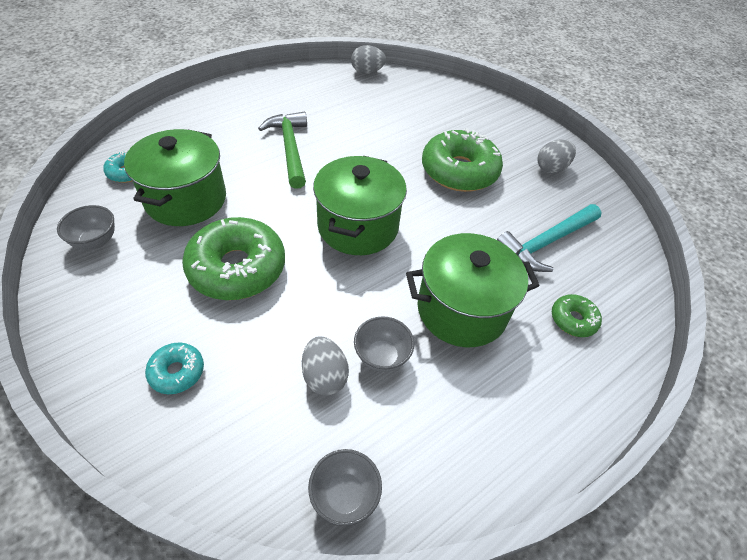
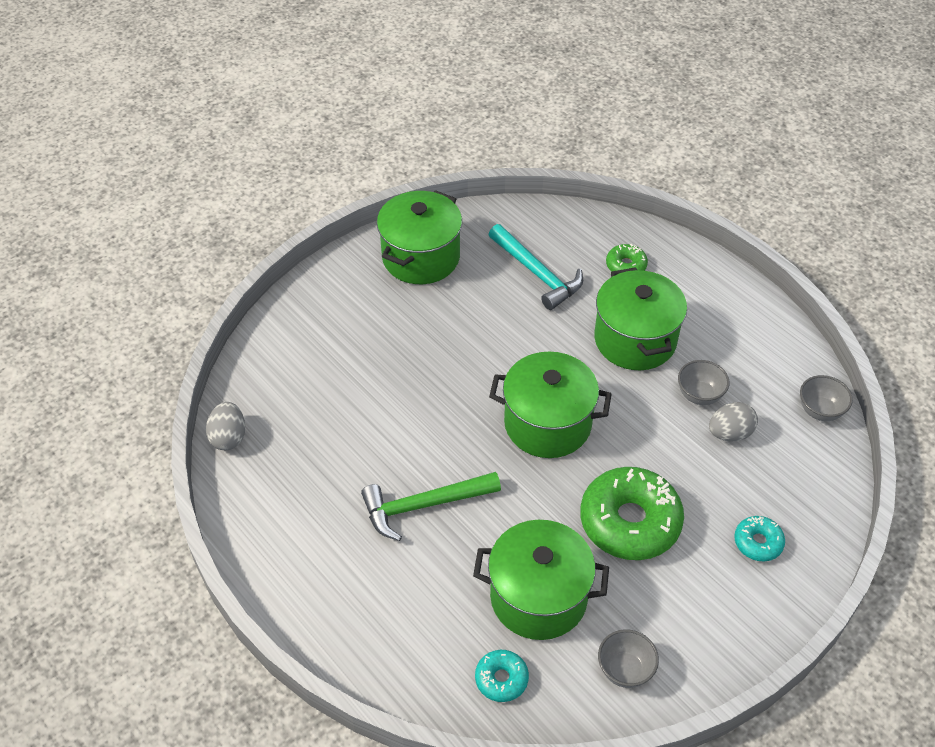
camera: 90 degrees left, 0 degrees up
green donut [422,128,503,192] -> none
grey egg [538,139,576,173] -> green pot [377,190,462,284]

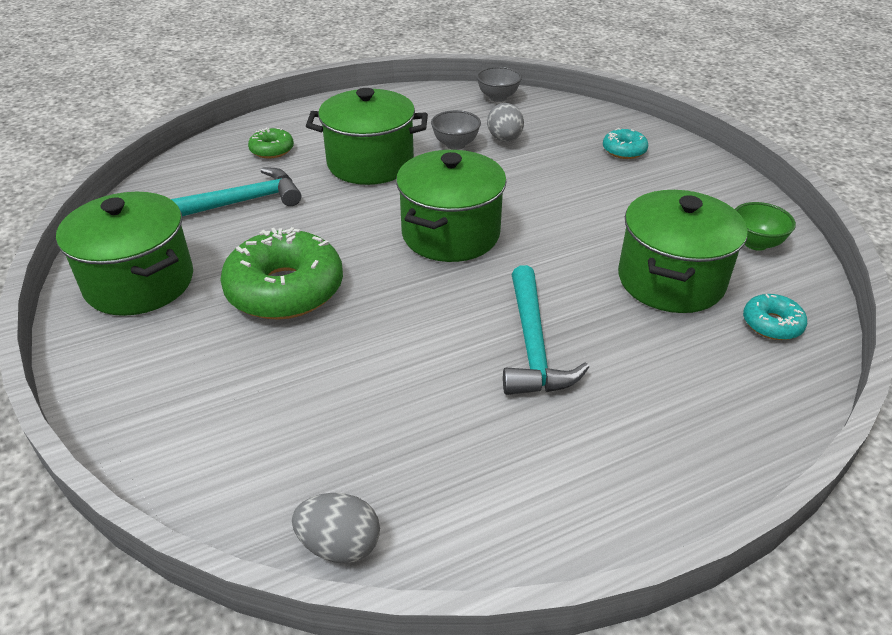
camera: 75 degrees left, 10 degrees down
green hammer [361,472,501,541] -> turquoise hammer [503,265,589,395]
green donut [580,467,684,560] -> green donut moved to [220,227,343,320]
grey bowl [598,629,659,688] -> green bowl [735,202,796,251]

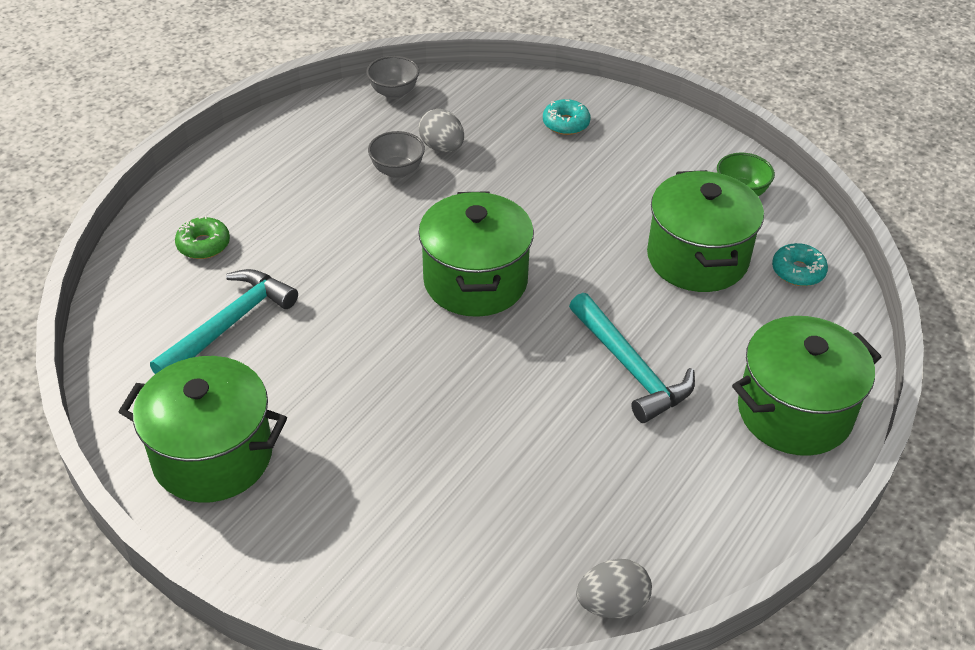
camera: 30 degrees left, 5 degrees up
green donut [220,227,343,320] -> none
green pot [306,88,428,185] -> green pot moved to [732,316,881,456]

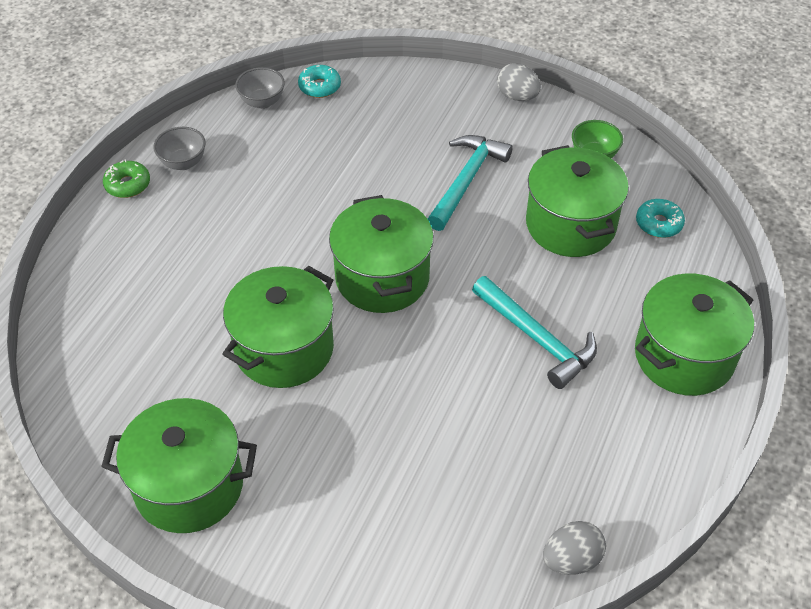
camera: 10 degrees left, 5 degrees up
turquoise hammer [150,269,298,374] -> turquoise hammer moved to [428,135,513,231]
green donut [175,216,230,259] -> green donut moved to [103,159,150,198]
grey bowl [368,131,425,178] -> grey bowl moved to [153,127,206,170]
grey egg [419,109,464,152] -> grey egg moved to [497,63,541,101]
turquoise donut [543,99,591,135] -> turquoise donut moved to [298,65,341,98]
none -> green pot [223,266,334,388]

